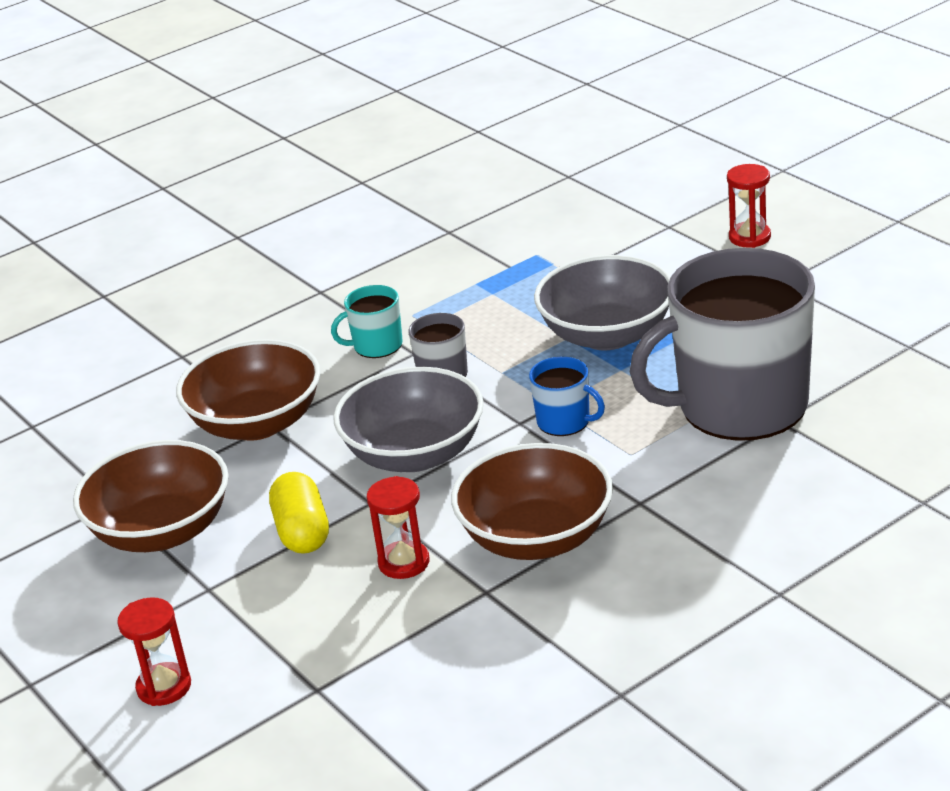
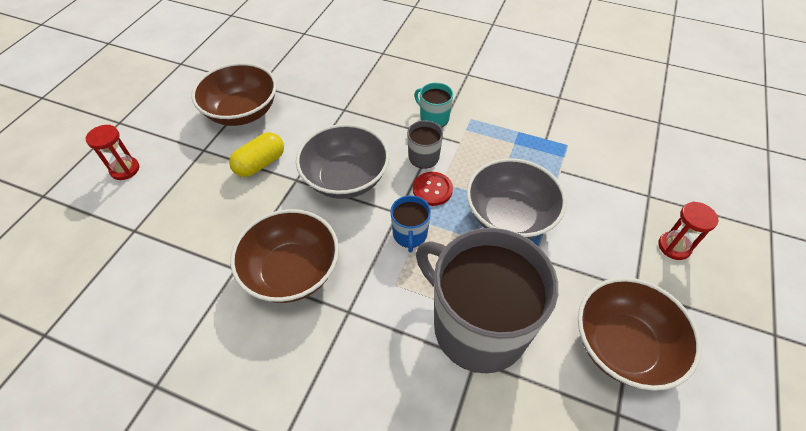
camera: 55 degrees right, 20 degrees up
brown bowl [176,339,320,441] -> brown bowl moved to [578,277,701,391]
red hourglass [367,476,429,579] -> none
none -> red button [413,172,453,206]

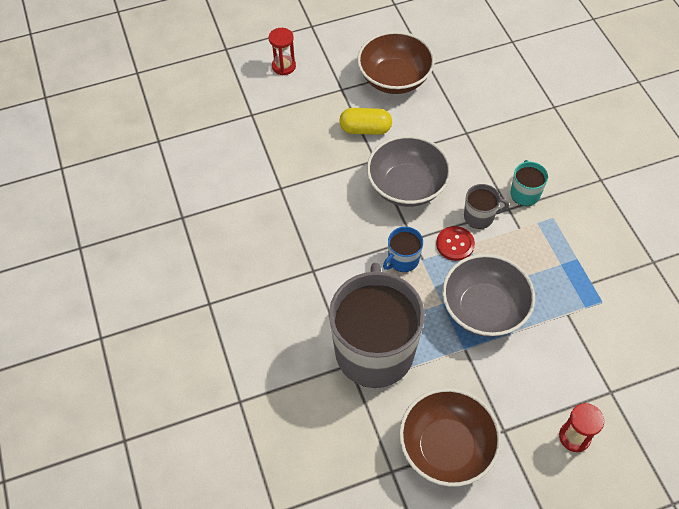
camera: 50 degrees right, 5 degrees up
brown bowl [230,209,339,303] -> none

